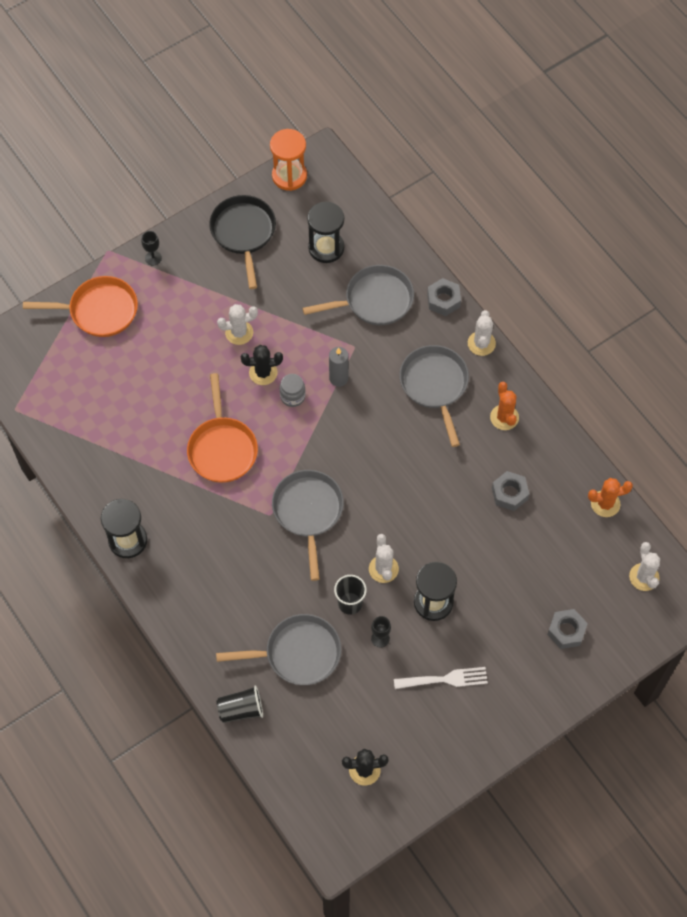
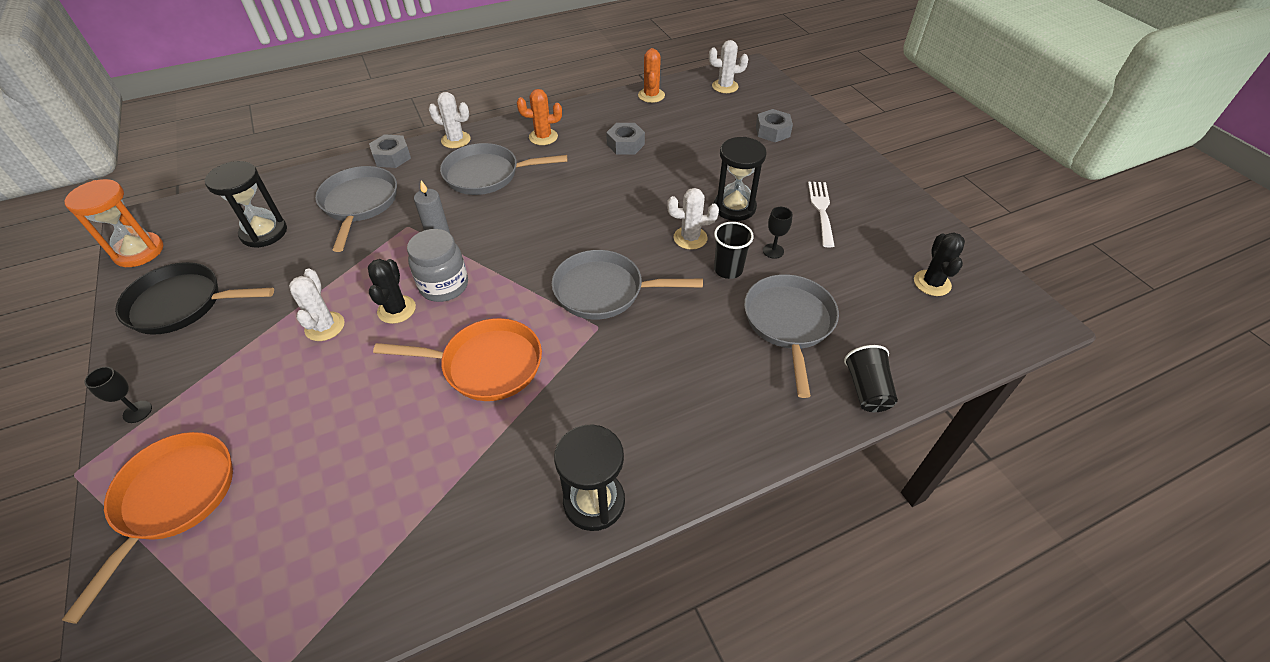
camera: 80 degrees left, 15 degrees down
grey jar [280,374,306,407] -> grey jar [407,229,468,302], size x1.54

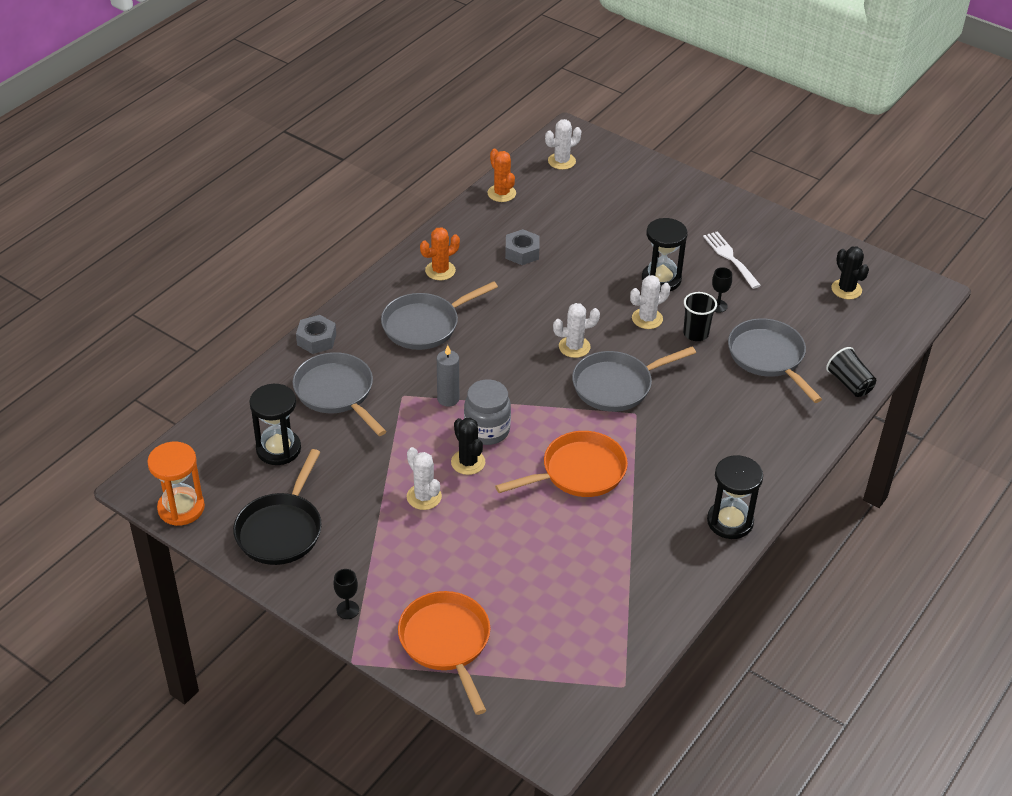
camera: 30 degrees left, 5 degrees down
black pan [115,262,274,335] -> black pan turned 45 degrees counterclockwise [233,449,322,565]
white cactus [428,92,471,148] -> white cactus moved to [553,303,600,358]
grey nut [756,109,793,142] -> none

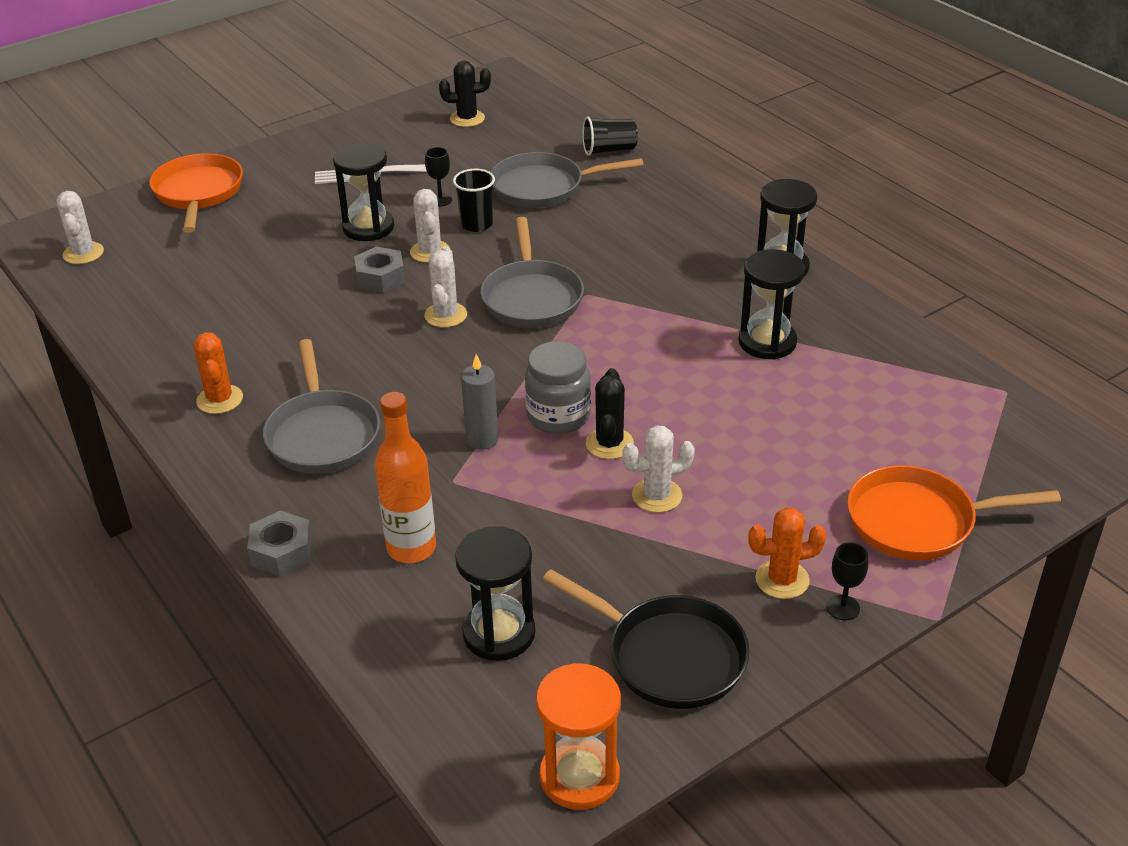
camera: 70 degrees left, 5 degrees down
grey pan [293,352,387,436] -> orange bottle [375,392,436,563]
black cactus [451,418,485,475] -> black cactus turned 75 degrees counterclockwise [586,368,634,459]
orange cactus [487,149,516,202] -> orange cactus moved to [748,507,827,599]
orange pan [495,431,628,497] -> orange pan moved to [150,153,243,233]
grey nut [505,229,539,265] -> grey nut moved to [354,246,405,293]
none -> black hourglass [738,249,805,359]

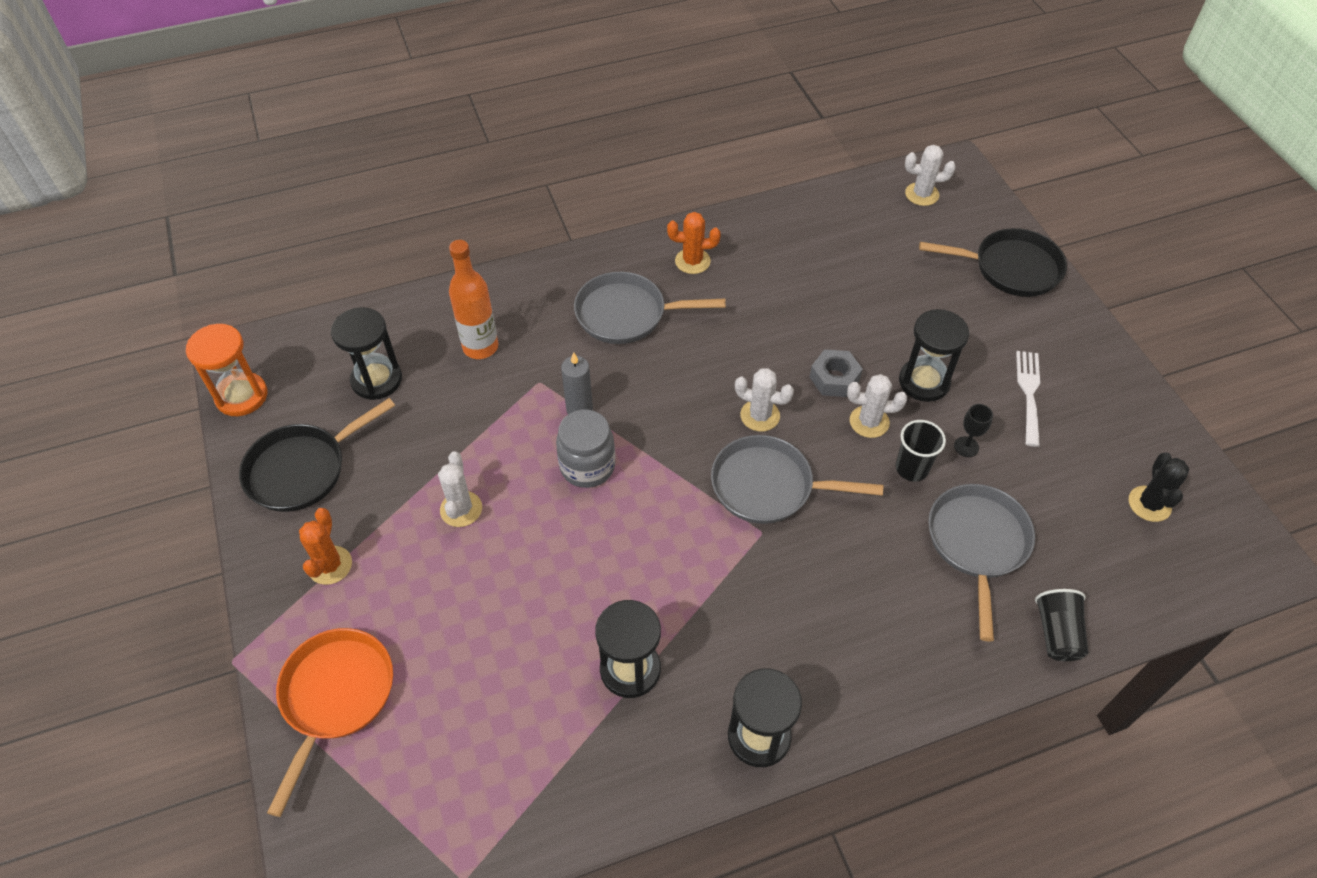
camera: 105 degrees right, 15 degrees up
orange pan [150,153,243,233] -> black pan [919,228,1067,297]
grey nut [247,510,312,576] -> none
black cactus [586,368,634,459] -> none
black goblet [826,542,868,620] -> none

